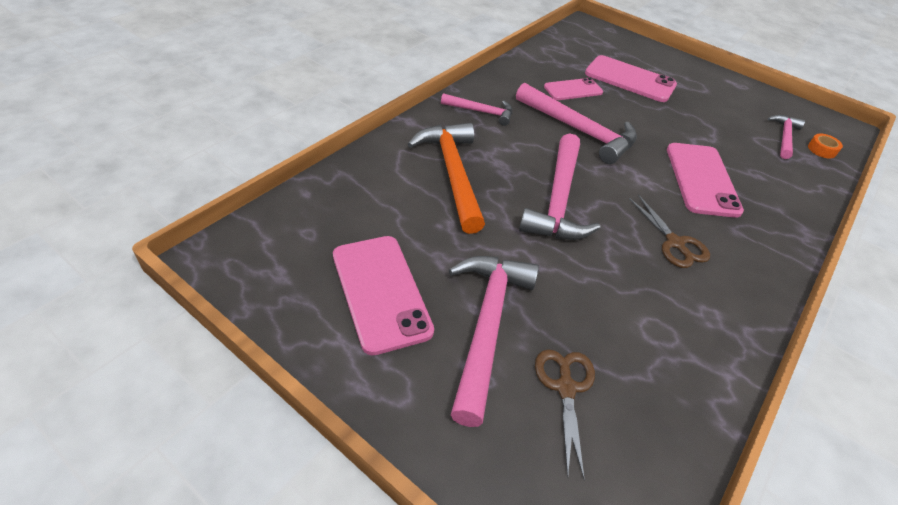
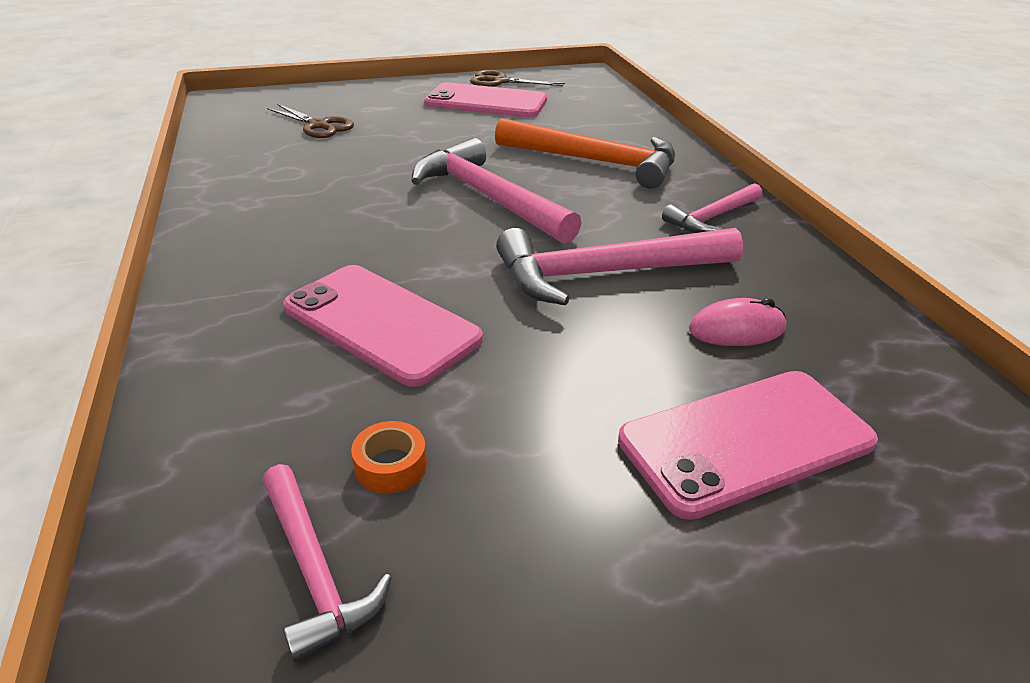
camera: 130 degrees right, 10 degrees down
pink hammer [449,256,539,427] -> none
pink phone [544,78,603,100] -> pink mouse [689,298,786,346]
brown scissors [629,194,710,268] -> brown scissors moved to [470,70,565,87]
orange tape [808,134,843,158] -> orange tape moved to [351,421,427,493]

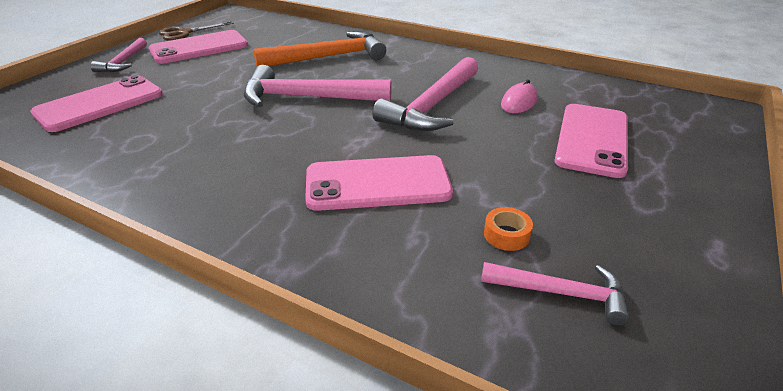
camera: 45 degrees left, 0 degrees up
brown scissors [267,104,354,138] -> pink phone [30,75,163,132]
pink hammer [662,183,762,233] -> pink hammer moved to [90,38,147,73]

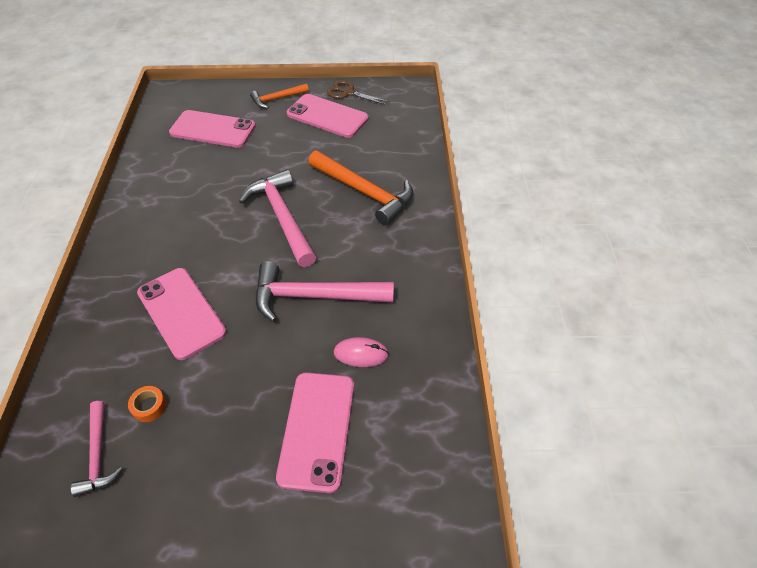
camera: 60 degrees right, 15 degrees up
pink hammer [90,38,147,73] -> orange hammer [250,84,309,108]
pink phone [554,104,628,178] -> pink phone turned 75 degrees counterclockwise [276,373,354,493]

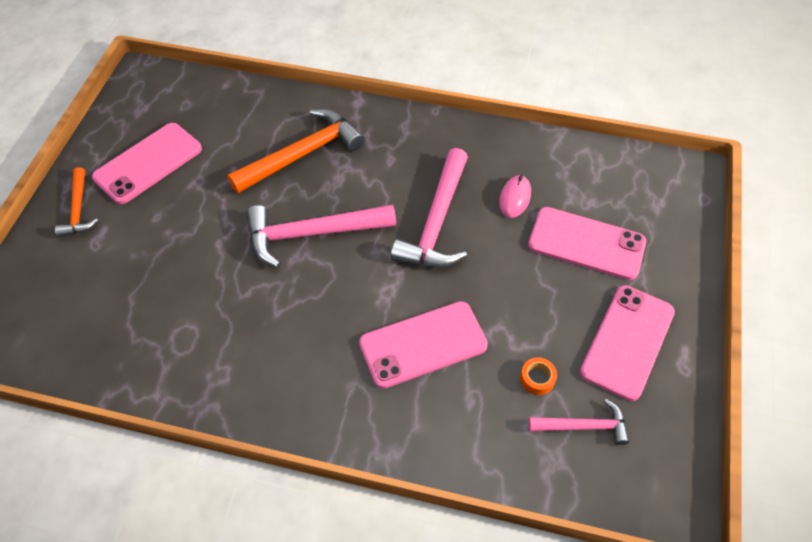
camera: 75 degrees left, 5 degrees up
pink phone [169,110,256,148] -> pink phone moved to [580,285,675,401]
brown scissors [327,80,390,105] -> none

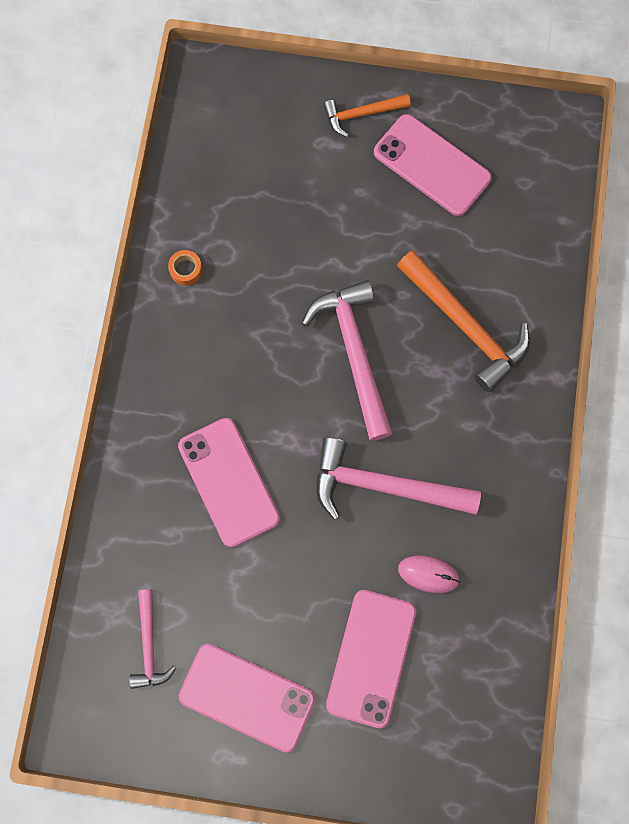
camera: 85 degrees right, 20 degrees up
orange tape [520,357,557,395] -> orange tape moved to [168,250,203,286]

